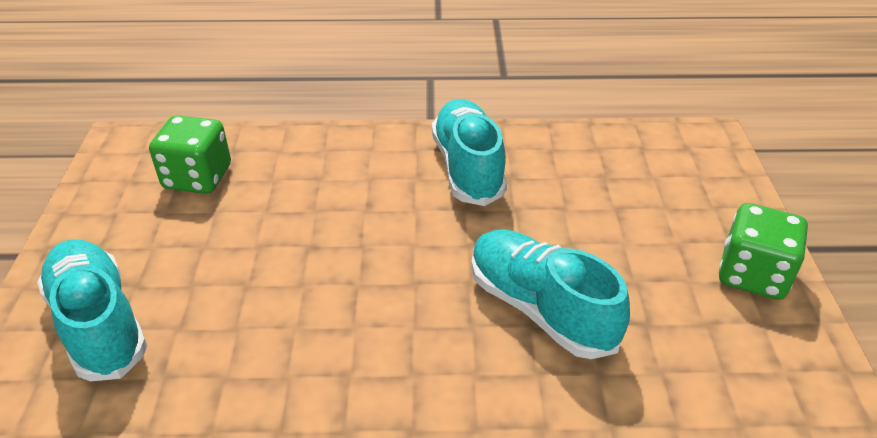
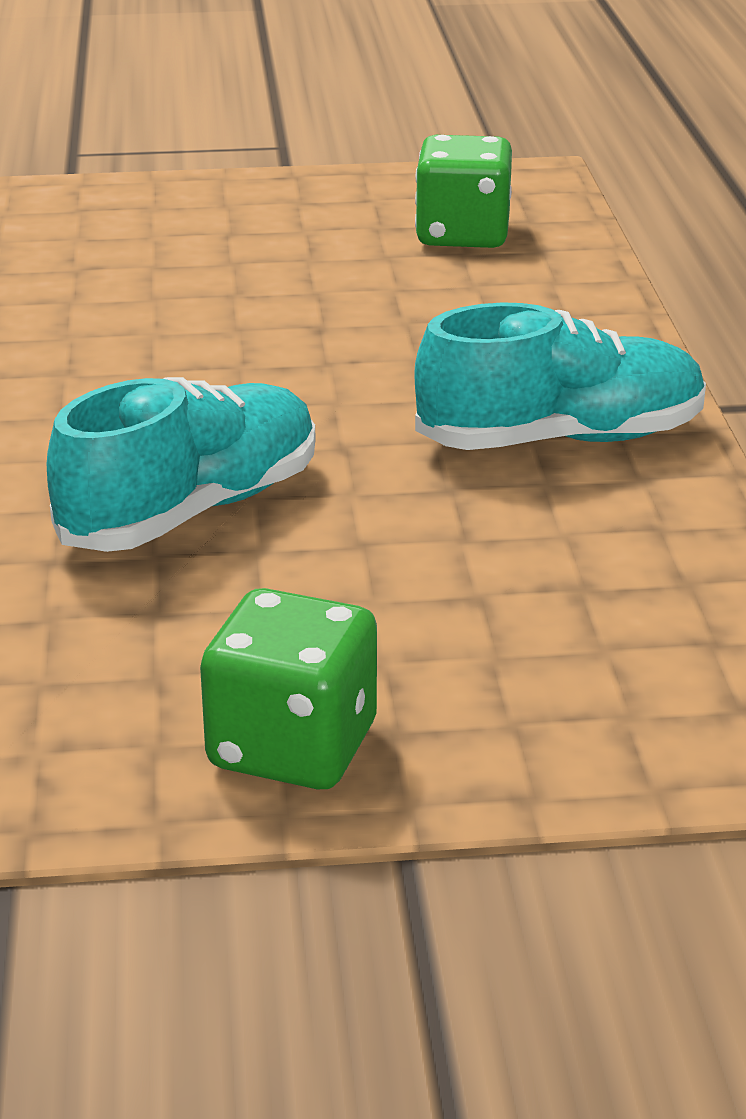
camera: 85 degrees right, 10 degrees down
turquoise shoe [37,239,147,381] -> none

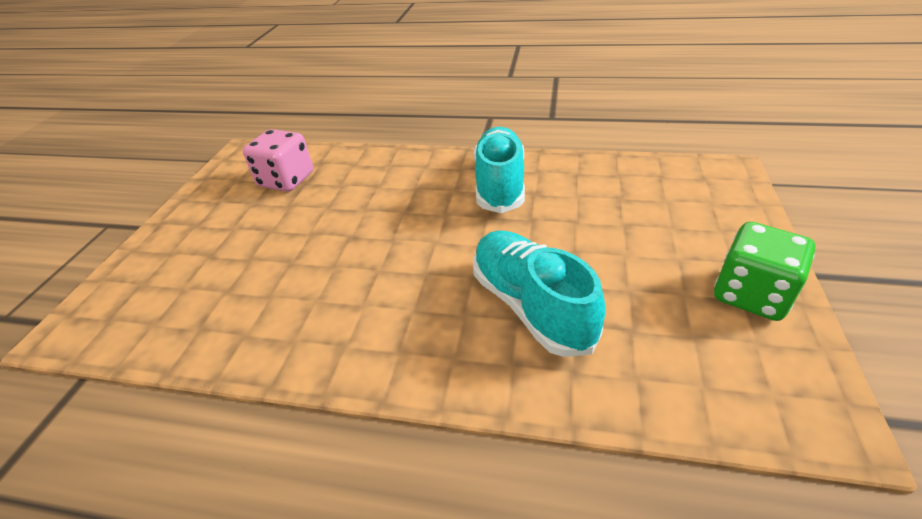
camera: 70 degrees left, 10 degrees up
green dice [415,135,512,248] -> pink dice [243,129,313,192]

